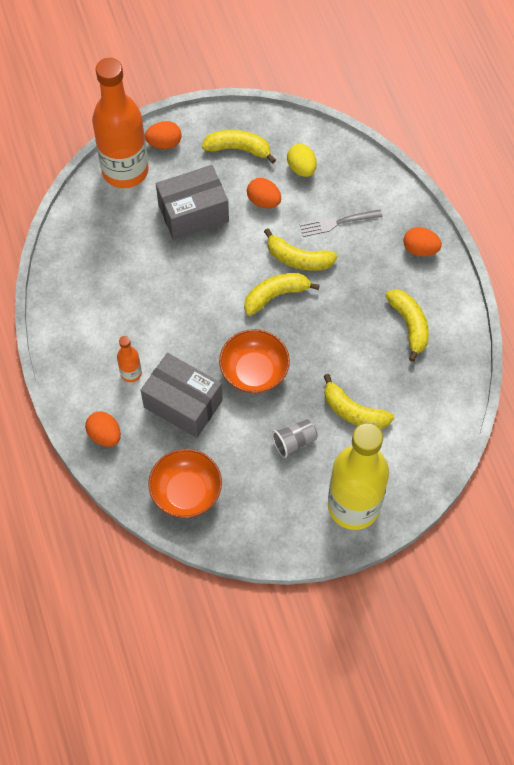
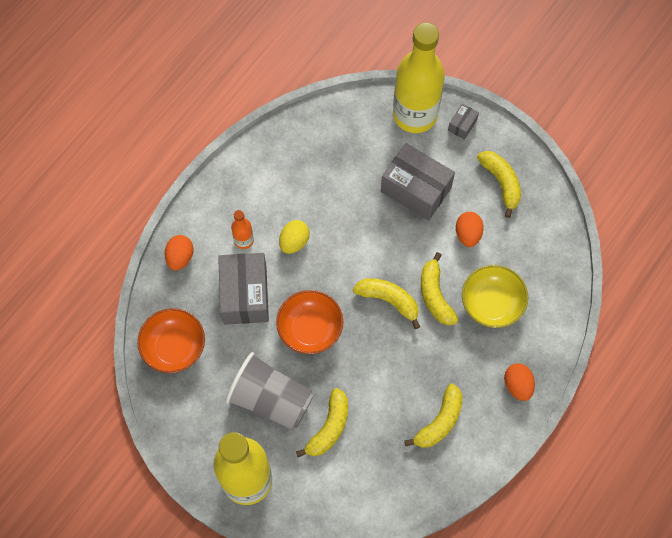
camera: 55 degrees right, 5 degrees up
orange bottle [92,58,149,188] -> yellow bottle [393,22,445,133]
orange egg [145,121,182,149] -> grey box [448,103,479,140]
grey cup [272,419,318,458] -> grey cup [225,352,314,430], size x2.01
yellow egg [287,144,317,177] -> yellow egg moved to [279,220,310,254]
grey fork [299,209,382,237] -> yellow bowl [462,265,528,328]
yellow banana [324,374,394,429] -> yellow banana turned 150 degrees counterclockwise [296,388,348,457]

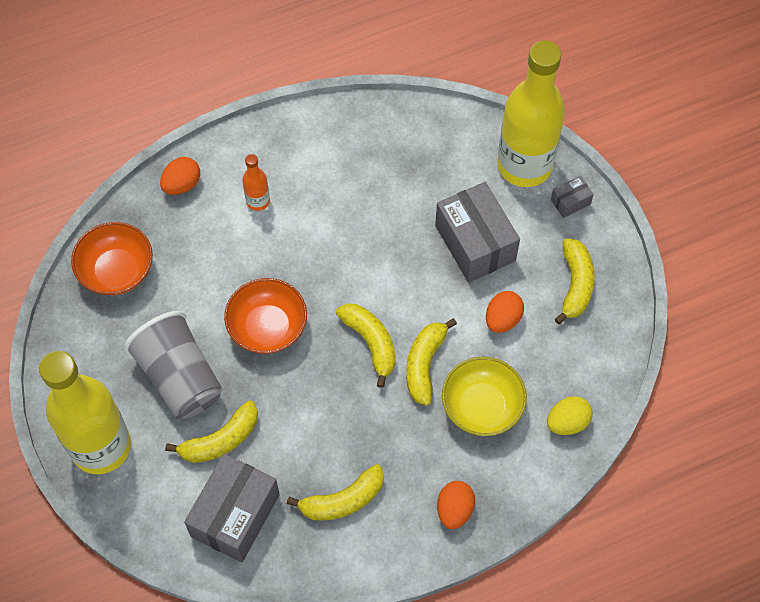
camera: 30 degrees right, 5 degrees down
grey box [218,253,269,325] -> grey box moved to [184,454,280,562]
yellow egg [279,220,310,254] -> yellow egg moved to [547,396,593,435]

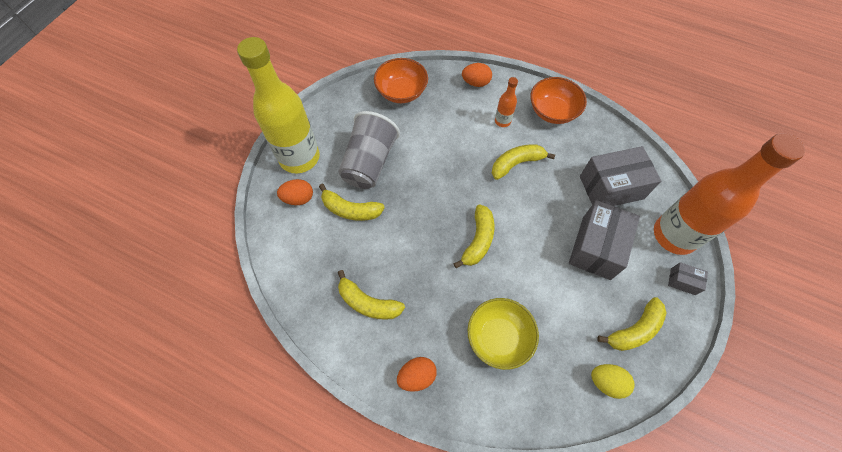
camera: 50 degrees right, 0 degrees up
grey box [184,454,280,562] -> grey box moved to [580,146,661,206]
orange bowl [224,278,307,354] -> orange bowl moved to [530,77,587,124]
yellow banana [406,318,457,406] -> yellow banana moved to [492,144,555,180]
orange egg [486,291,524,333] -> orange egg moved to [277,179,313,205]
yellow bottle [497,40,565,187] -> orange bottle [654,133,805,255]
yellow egg [547,396,593,435] -> yellow egg moved to [591,364,635,399]

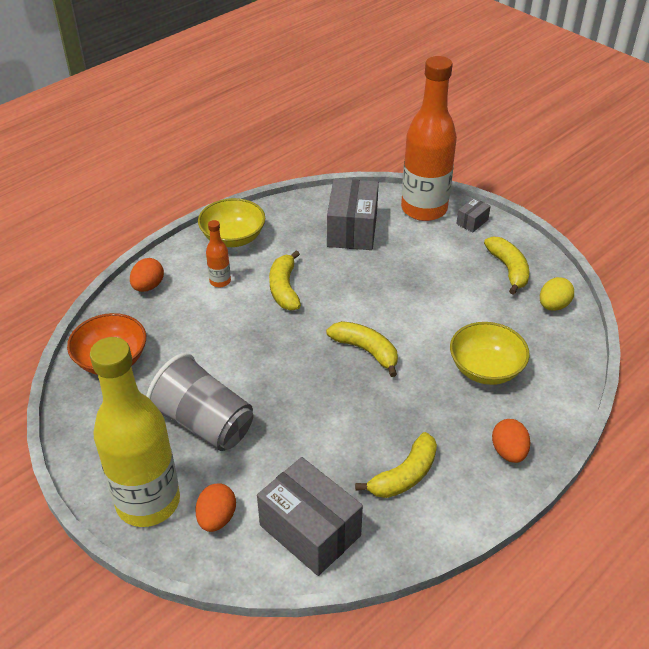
camera: 70 degrees left, 20 degrees down
yellow banana [319,184,385,221] -> none
orange bowl [530,77,587,124] -> yellow bowl [198,198,265,247]
grey box [569,200,640,280] -> grey box moved to [257,457,363,576]

